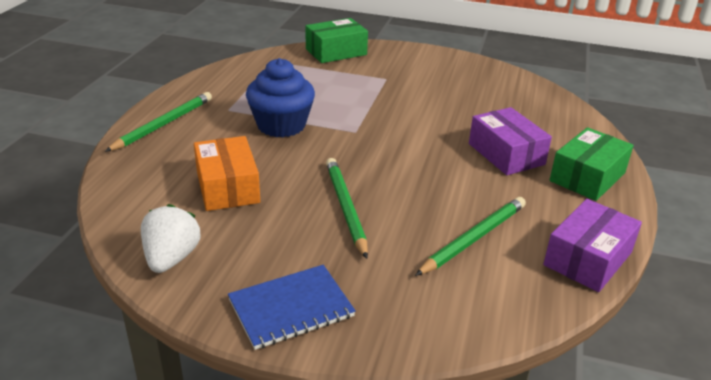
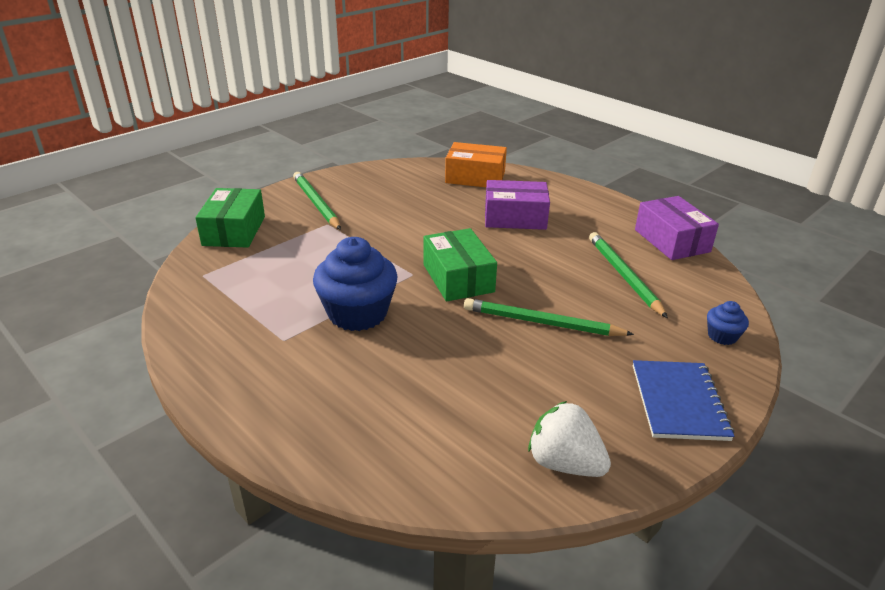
camera: 60 degrees left, 0 degrees up
green pencil [105,92,212,152] -> green pencil moved to [293,172,341,230]
orange box [194,136,260,211] -> orange box moved to [445,142,507,187]
green box [550,127,634,201] -> green box moved to [424,228,497,301]
none -> blue cupcake [707,301,749,345]

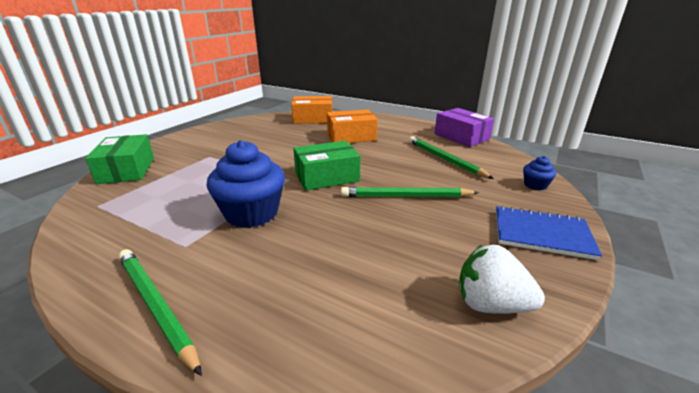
camera: 15 degrees left, 5 degrees down
green pencil [293,172,341,230] -> green pencil moved to [118,249,202,376]
green box [424,228,497,301] -> green box turned 75 degrees counterclockwise [293,141,361,191]
purple box [485,180,550,230] -> orange box [327,110,378,143]
blue notebook [633,360,735,441] -> blue notebook turned 60 degrees counterclockwise [496,206,602,260]

